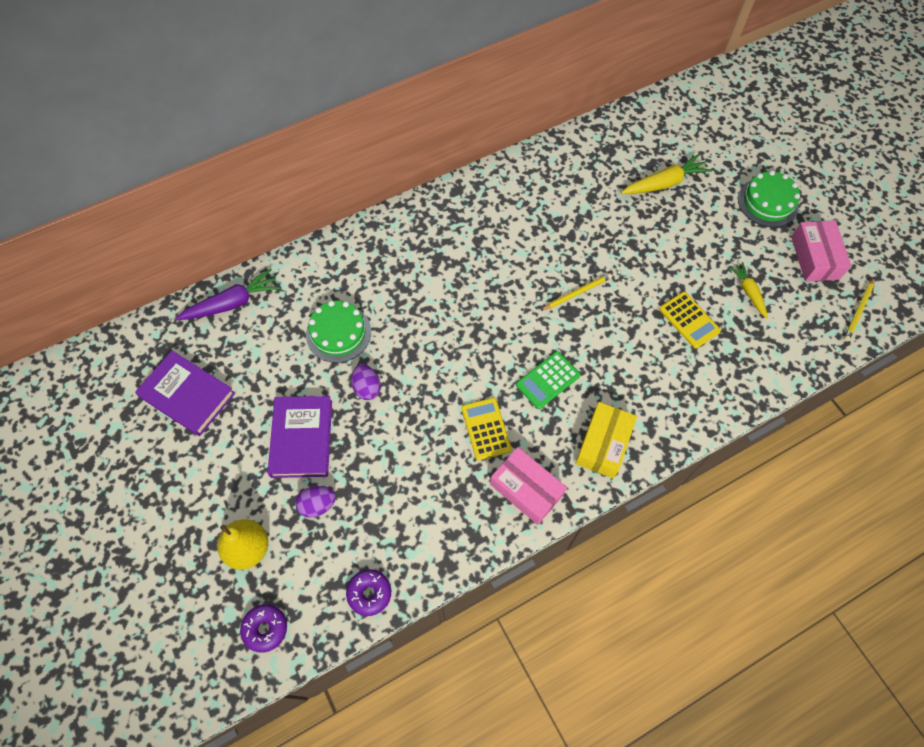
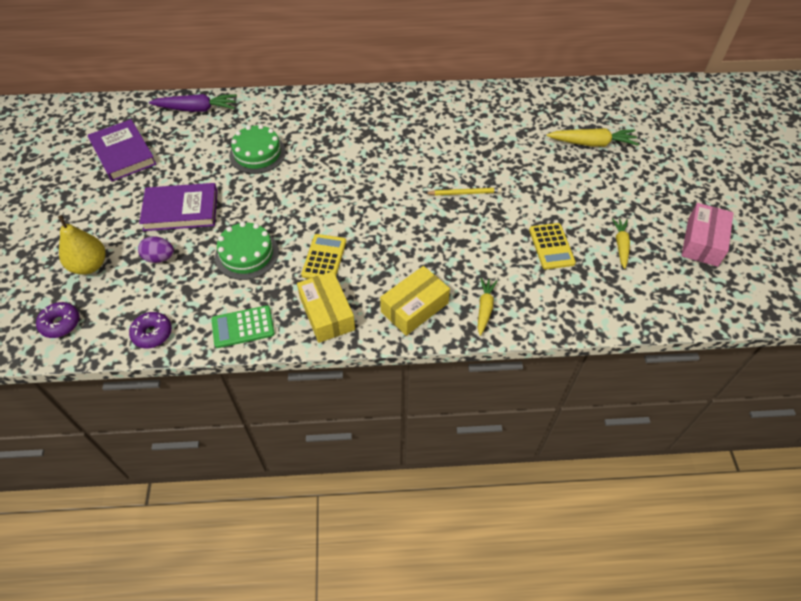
camera: 25 degrees right, 10 degrees down
purple book [268,396,332,478] -> purple book turned 60 degrees clockwise [139,183,218,231]
purple egg [351,364,381,400] -> none
pink box [490,447,567,525] -> yellow box [297,271,355,343]
green calculator [516,351,581,409] -> green calculator moved to [211,305,275,348]
green cake [738,170,800,227] -> green cake moved to [215,222,279,280]
yellow pencil [844,277,875,342] -> none
none -> yellow carrot [478,278,498,336]

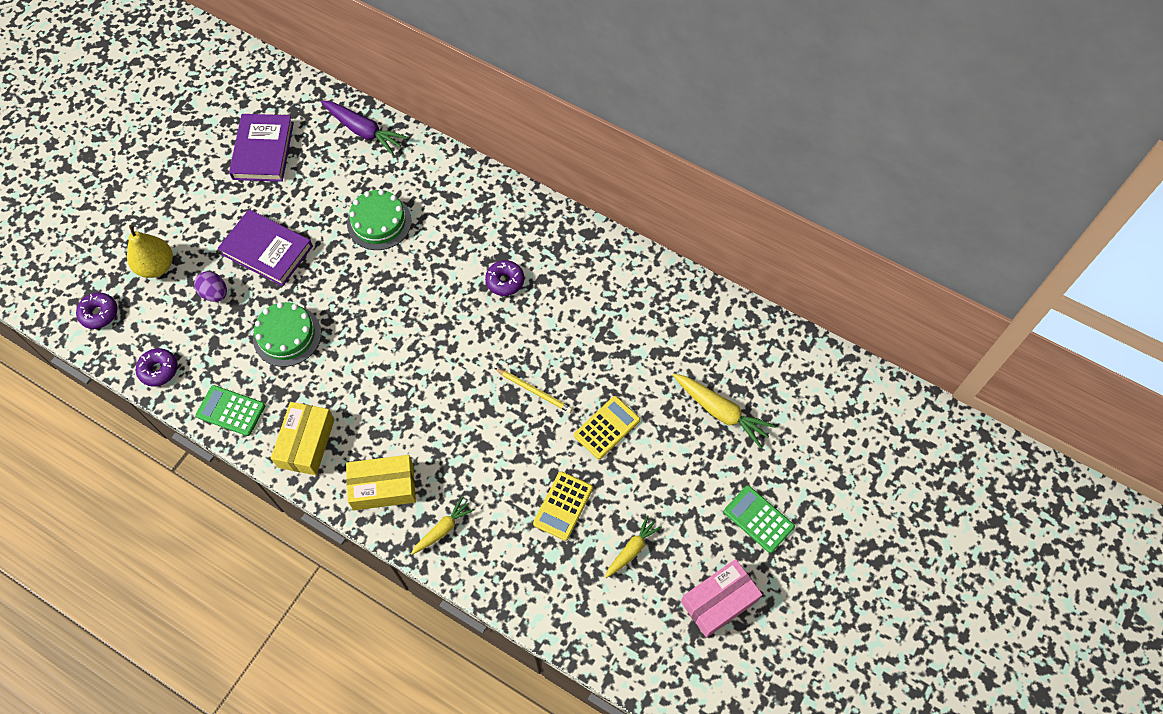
camera: 35 degrees right, 10 degrees up
yellow calculator [301,234,346,279] -> yellow calculator moved to [574,396,640,459]
none -> purple donut [485,260,524,296]
none -> green calculator [724,485,795,553]

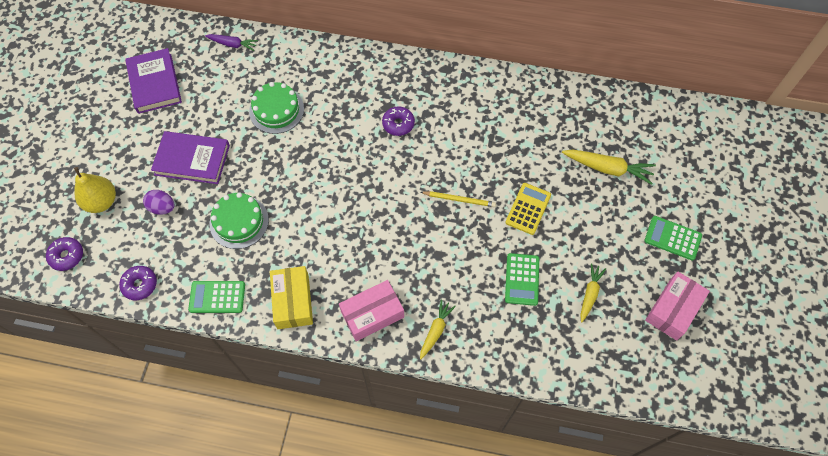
camera: 20 degrees left, 0 degrees up
purple carrot [321,100,408,155] -> purple carrot [205,34,258,51], size x0.63
yellow box [346,455,416,510] -> pink box [339,280,404,341]
yellow calculator [533,471,593,541] -> green calculator [505,253,539,306]

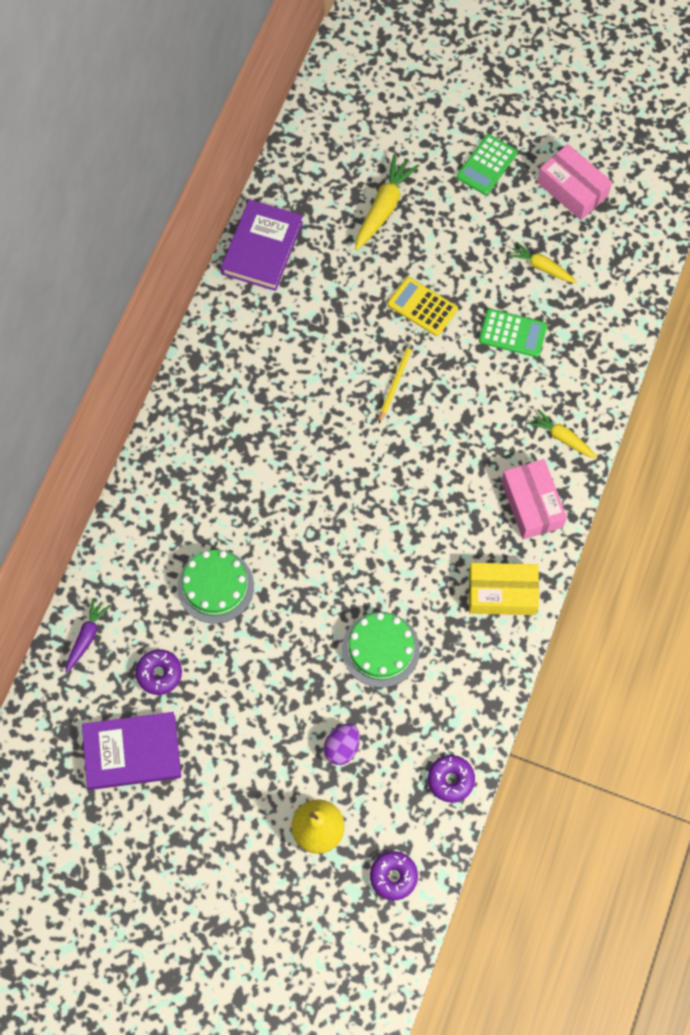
camera: 80 degrees left, 5 degrees up
purple book [151,131,230,184] -> purple book moved to [221,199,303,291]
green calculator [188,281,245,313] -> none
purple donut [382,106,415,136] -> purple donut moved to [136,649,182,695]

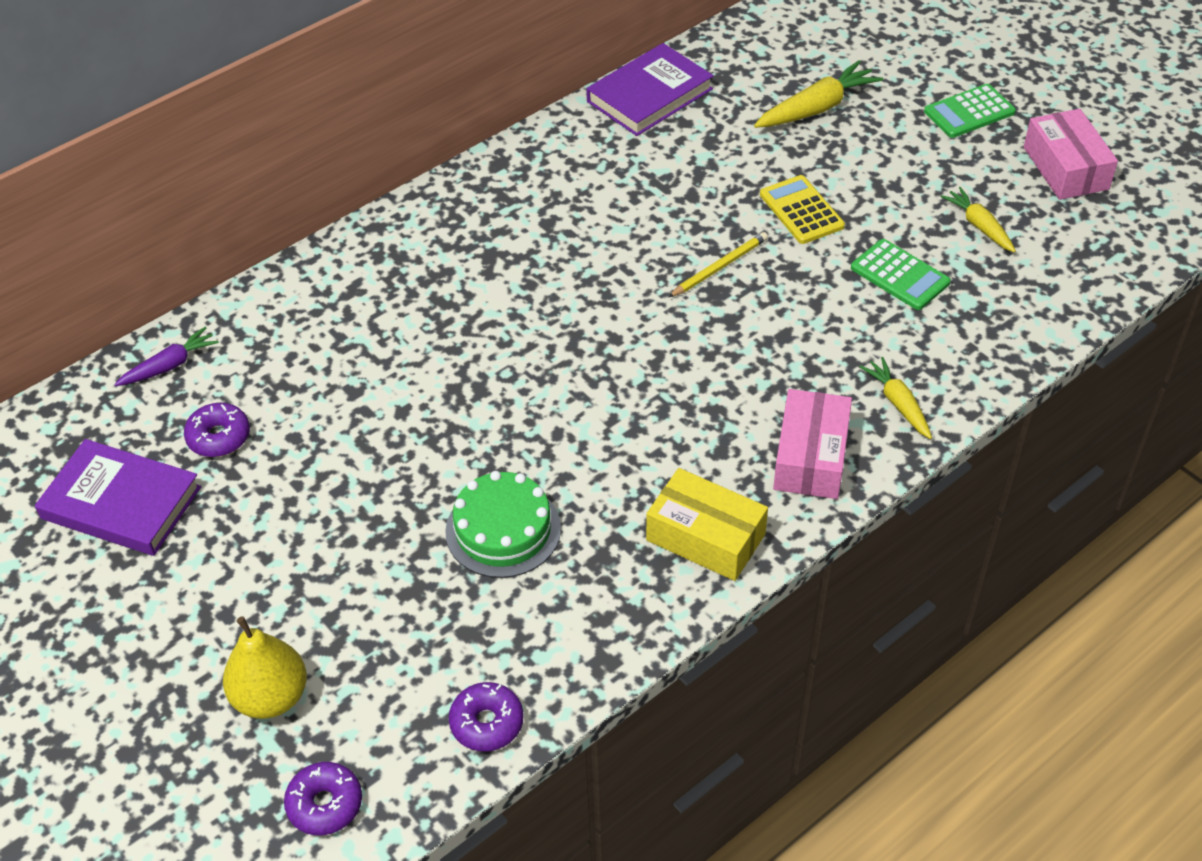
camera: 30 degrees right, 20 degrees down
green cake [177,550,254,624] -> none
purple egg [324,724,360,765] -> none

